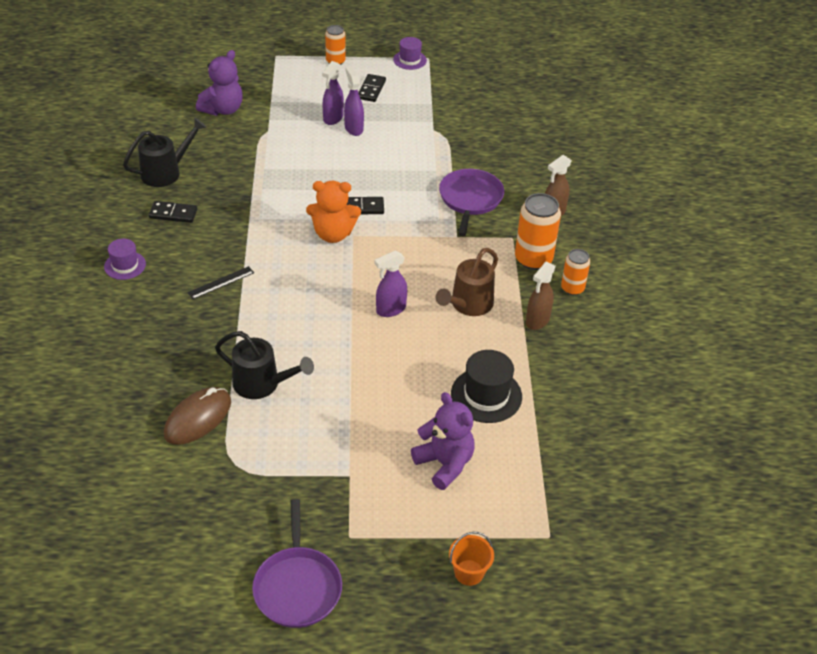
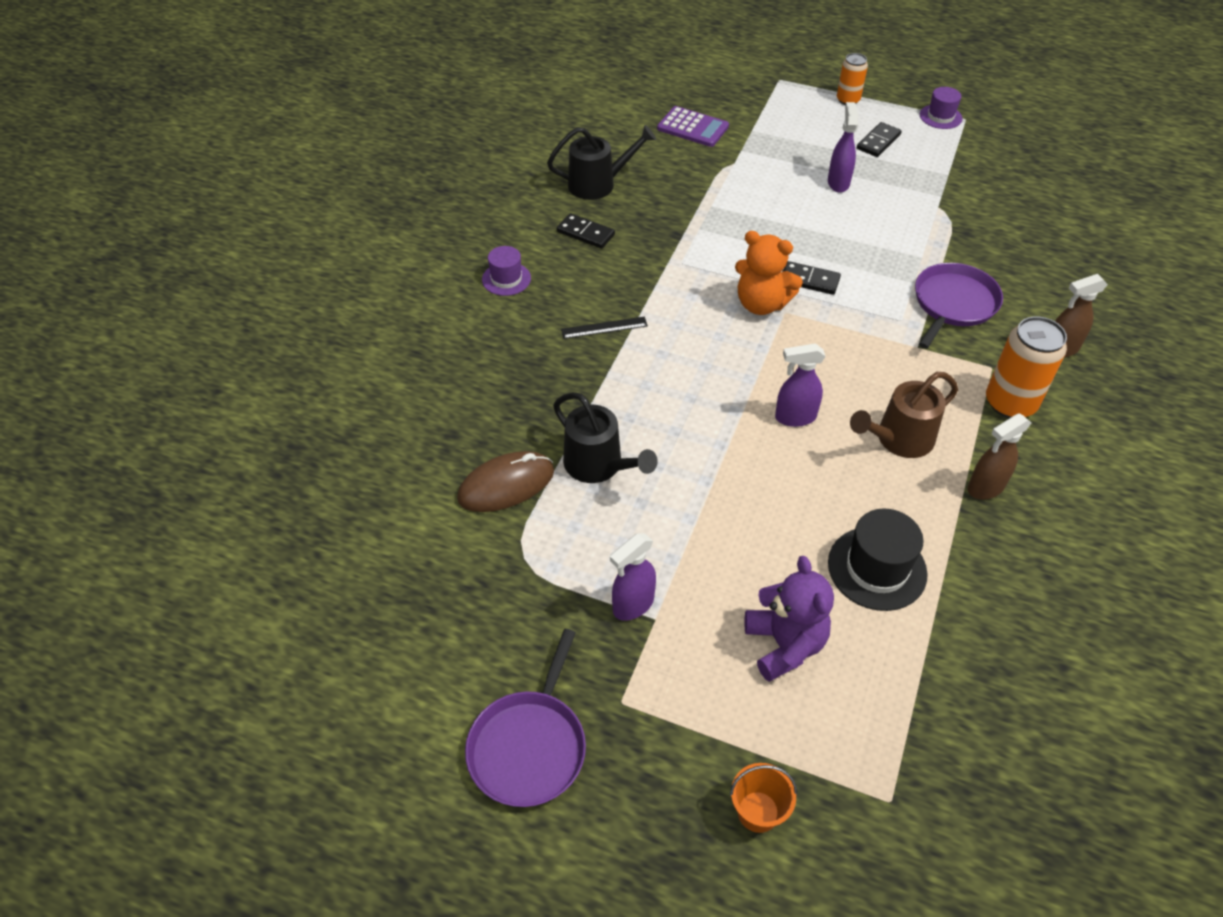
camera: 25 degrees right, 5 degrees up
purple teddy bear [196,50,243,116] -> purple calculator [657,106,729,147]
purple spray bottle [322,61,344,125] -> purple spray bottle moved to [610,533,656,621]
orange can [561,249,590,295] -> none

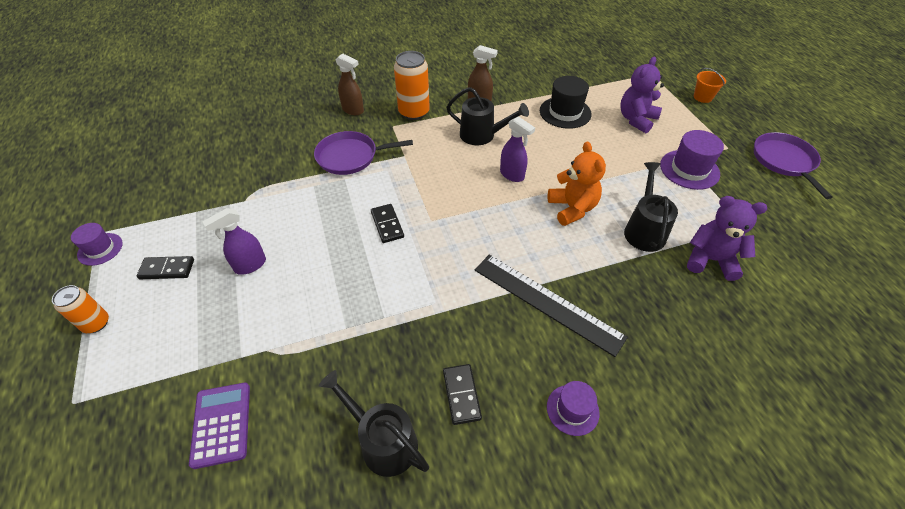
camera: 130 degrees left, 0 degrees up
brown mouse [457,451,554,512] -> purple teddy bear [687,196,767,281]
purple pan [465,629,586,807] -> purple pan turned 75 degrees counterclockwise [754,132,833,199]
black ruler [561,317,648,339] -> black ruler [475,255,628,357], size x2.15
purple spray bottle [610,533,656,621] -> purple hat [660,130,724,190]
orange teddy bear [735,231,803,315] -> orange teddy bear moved to [548,141,606,226]
brown watering can [850,372,958,458] -> black watering can [446,87,529,145]

